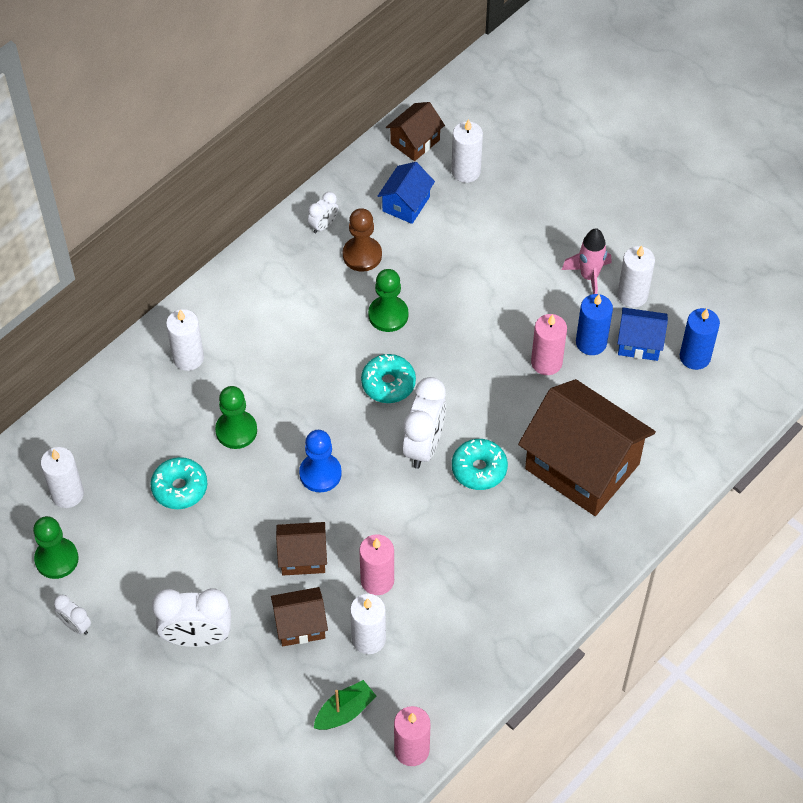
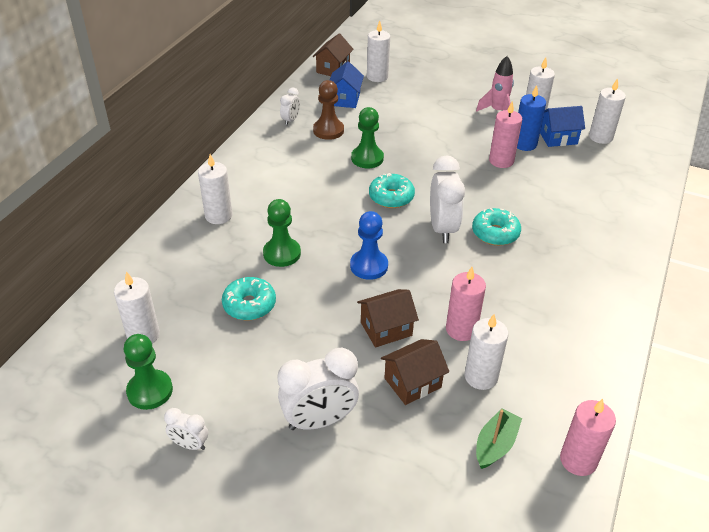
camera: 20 degrees left, 15 degrees down
brown house [518,379,656,516] -> none
blue candle [680,308,720,370] -> white candle [589,78,626,144]

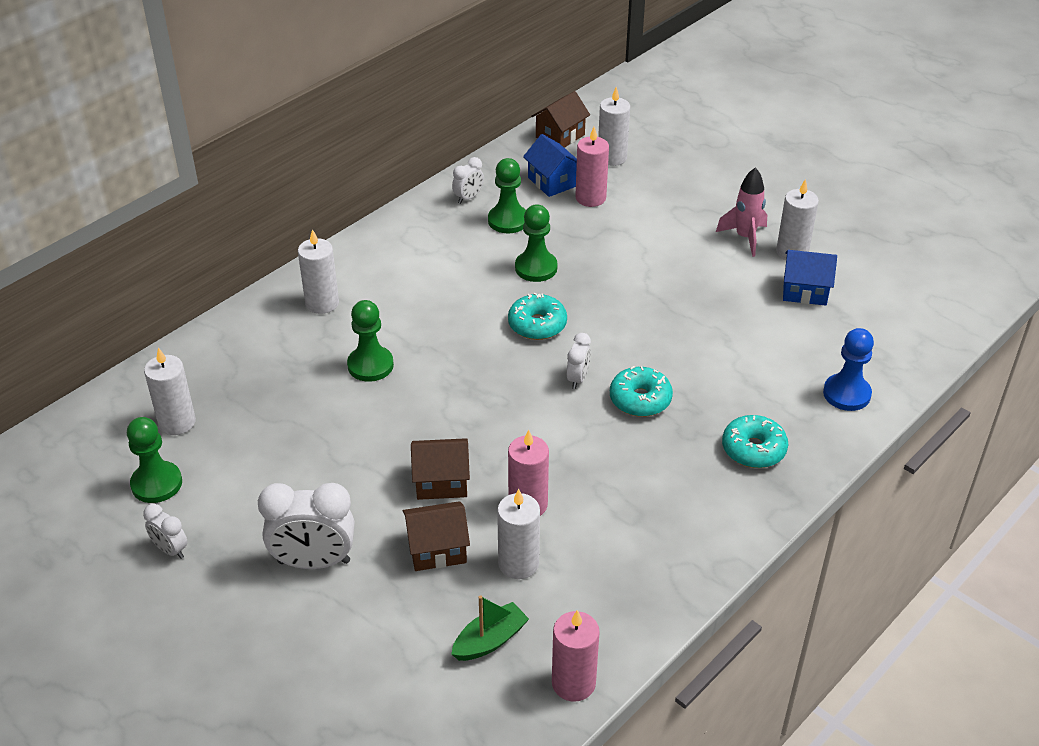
camera: 20 degrees right, 0 degrees up
turquoise donut [222,277,276,320] -> turquoise donut moved to [722,415,788,468]
brown pawn [313,80,344,140] -> green pawn [488,158,526,233]
blue house [330,61,364,108] -> blue house turned 60 degrees counterclockwise [523,134,577,197]
blue pawn [350,211,388,280] -> blue pawn moved to [823,328,874,411]
white clock [430,155,465,243] -> white clock [567,333,591,389], size x0.52
pink candle [489,102,522,168] -> pink candle moved to [575,127,609,207]
blue candle [517,85,546,151] -> none
white candle [589,78,626,144] -> none

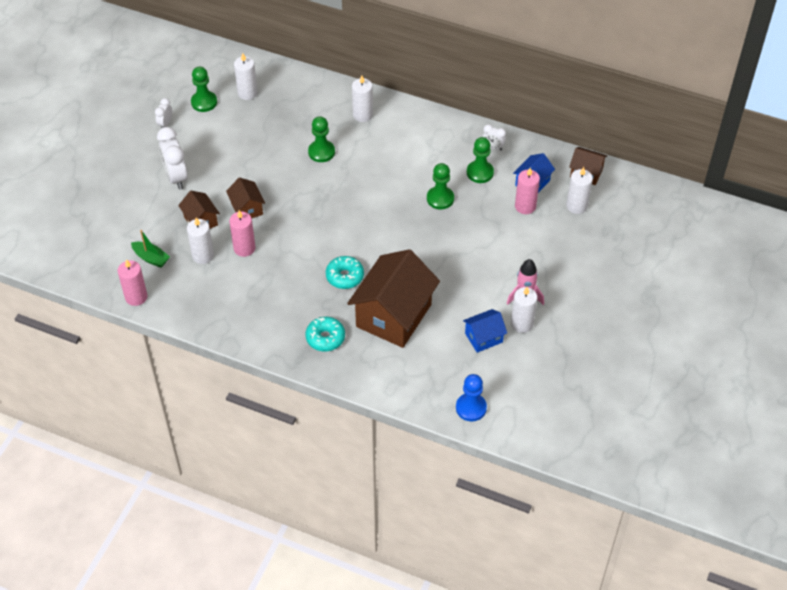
camera: 70 degrees right, 10 degrees up
turquoise donut [508,293,567,340] -> none
white clock [567,333,591,389] -> none
blue house [783,250,837,306] -> blue house turned 75 degrees clockwise [463,309,507,353]
blue pawn [823,328,874,411] -> blue pawn moved to [456,374,487,421]
none -> brown house [347,249,440,348]

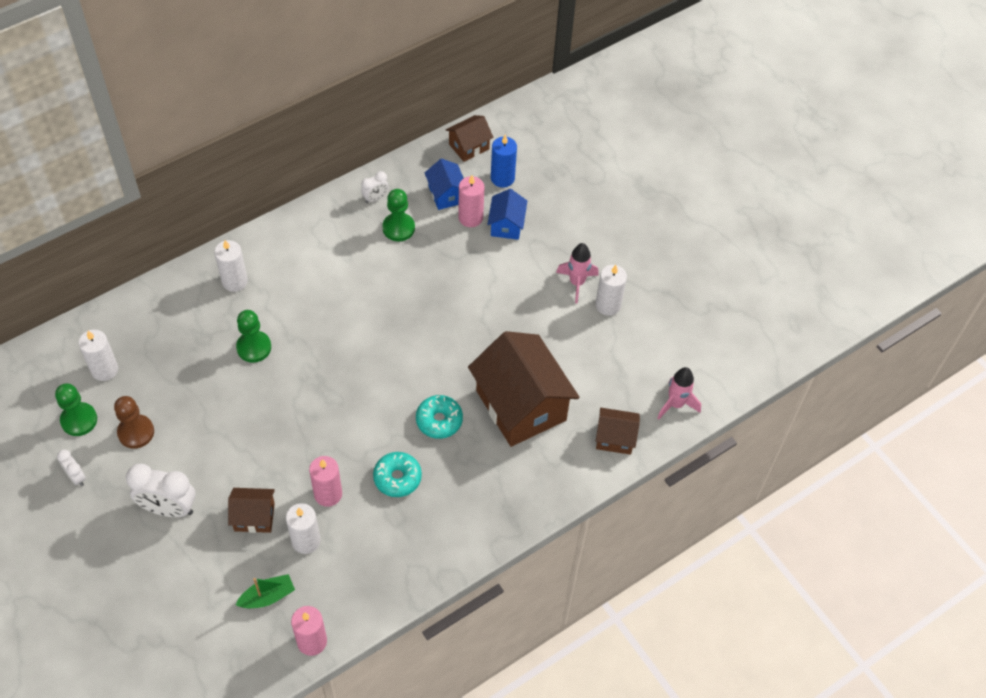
camera: 60 degrees left, 5 degrees up
brown house [226,177,265,218] -> brown house moved to [596,408,640,455]
turquoise donut [306,317,345,352] -> turquoise donut moved to [373,452,422,497]
green pawn [427,163,454,209] -> none
blue pawn [456,374,487,421] -> pink rocket [658,367,701,419]
blue house [463,309,507,353] -> blue house moved to [487,189,527,240]
white candle [566,167,593,214] -> blue candle [491,135,517,188]
none -> brown pawn [114,396,154,449]

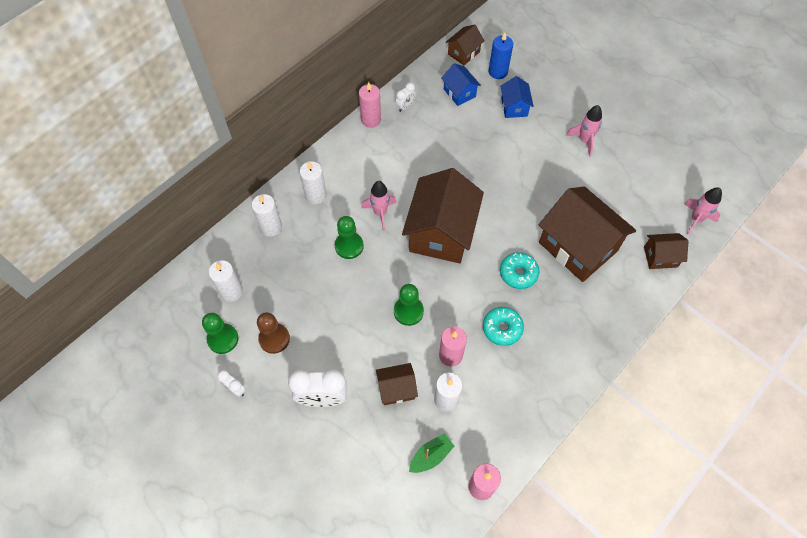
camera: 10 degrees left, 5 degrees up
green pawn [382,189,415,241] -> green pawn moved to [394,284,424,326]
pink candle [458,175,484,227] -> pink candle moved to [359,82,381,128]
white candle [595,265,627,316] -> white candle moved to [252,194,282,237]
none -> pink rocket [361,181,397,231]
none -> brown house [402,168,484,264]

